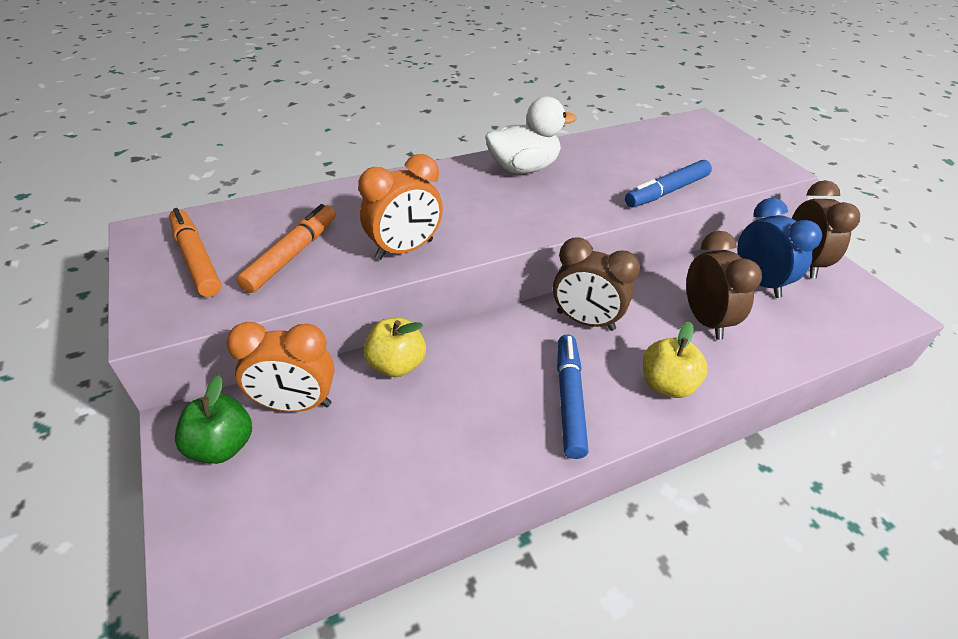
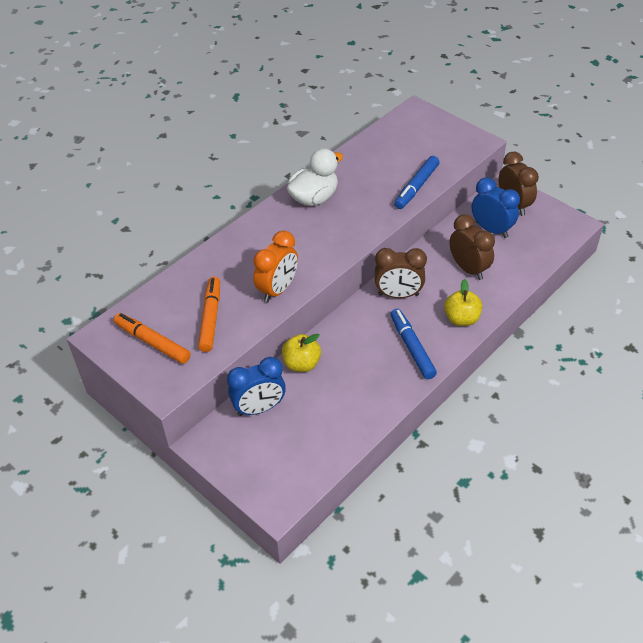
camera: 20 degrees left, 5 degrees up
green apple [175,375,252,464] -> none
orange clock [226,322,335,412] -> blue clock [227,357,286,416]

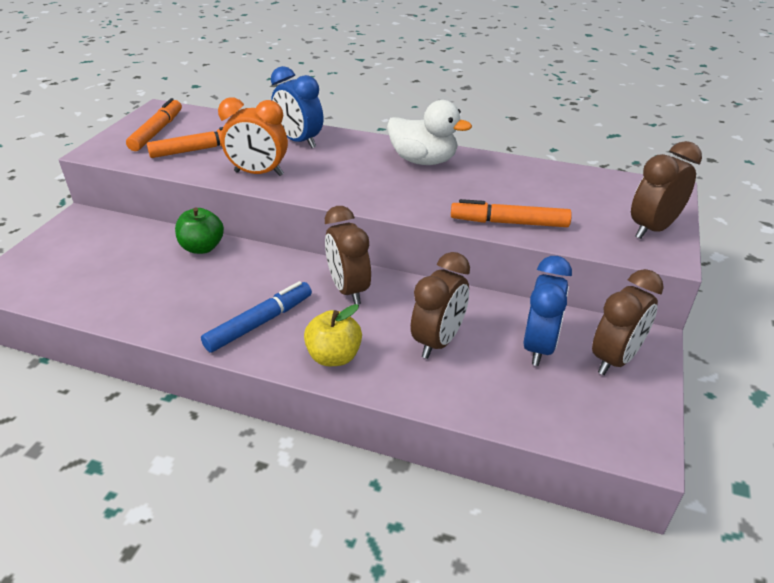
camera: 65 degrees right, 10 degrees down
blue clock [227,357,286,416] -> blue clock moved to [271,66,323,148]
yellow apple [282,334,321,372] -> green apple [175,208,224,254]
blue marker [394,156,440,209] -> orange marker [451,199,572,227]
none -> brown clock [631,141,702,239]

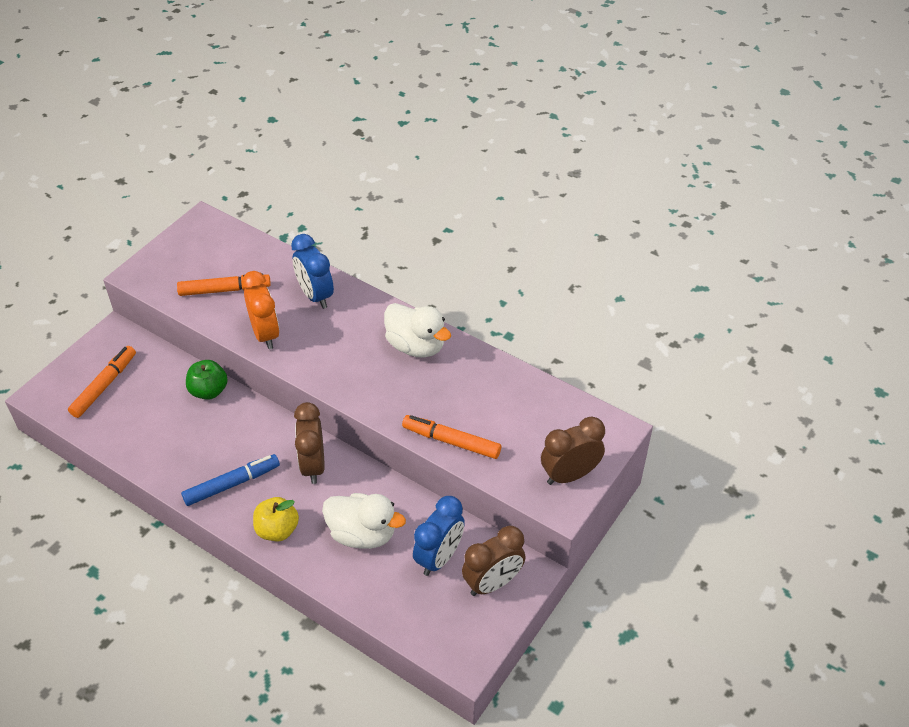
camera: 15 degrees right, 10 degrees up
orange marker [126,98,182,151] -> orange marker moved to [68,346,136,418]
orange clock [218,97,288,176] -> orange clock turned 135 degrees counterclockwise [242,271,280,349]
brown clock [411,252,470,359] -> white duck [322,493,406,549]

